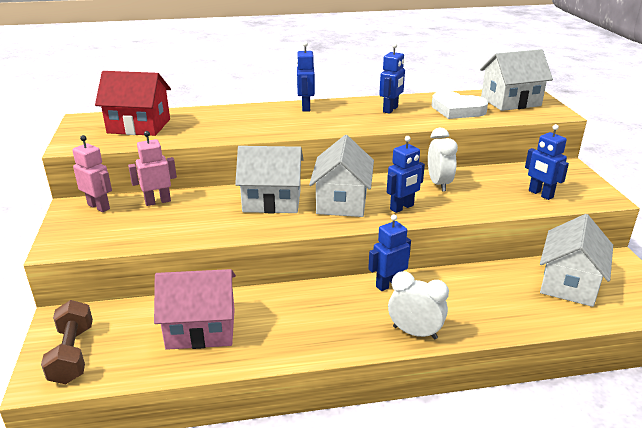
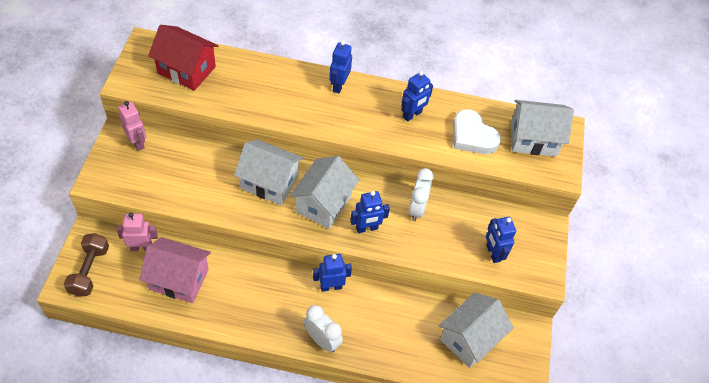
camera: 15 degrees right, 25 degrees up
pink robot [128,131,177,206] -> pink robot moved to [116,213,158,251]

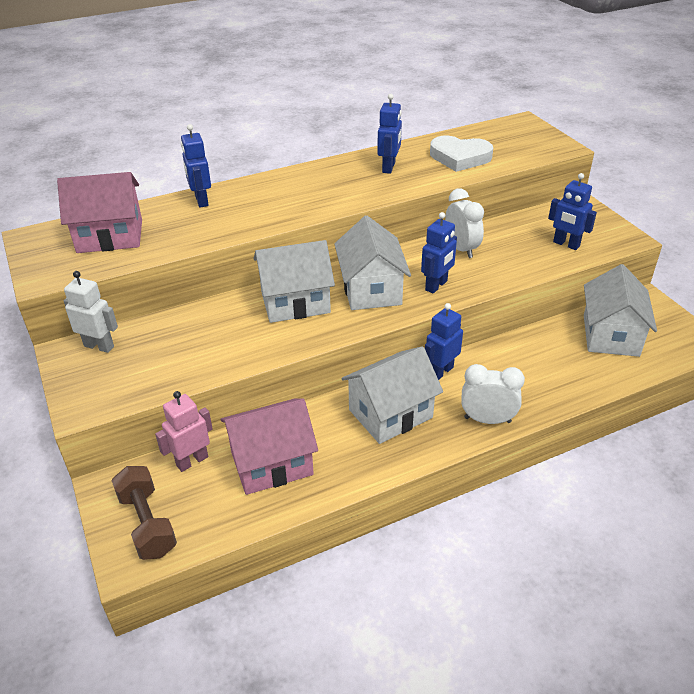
camera: 30 degrees left, 15 degrees down
pink robot [118,101,146,151] -> white robot [64,271,118,353]
red house [148,25,218,91] -> pink house [57,172,142,253]
blue robot [329,41,352,93] -> blue robot moved to [181,124,211,208]
white house [511,100,574,157] -> white house moved to [341,346,443,444]

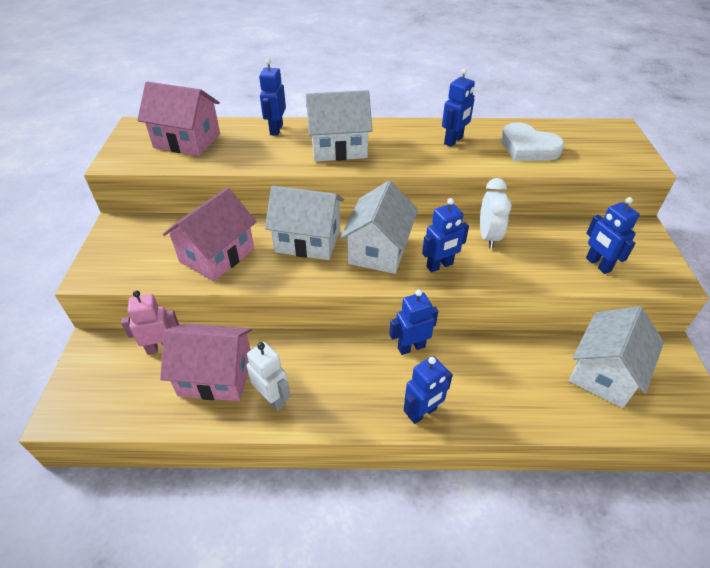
camera: 25 degrees right, 5 degrees up
white robot [64,271,118,353] -> white robot moved to [247,342,290,411]
brown dumbbell [111,466,177,560] -> none
white house [341,346,443,444] -> white house moved to [306,90,373,162]
white clock [461,364,525,424] -> blue robot [404,356,453,424]
none -> pink house [163,187,256,281]

